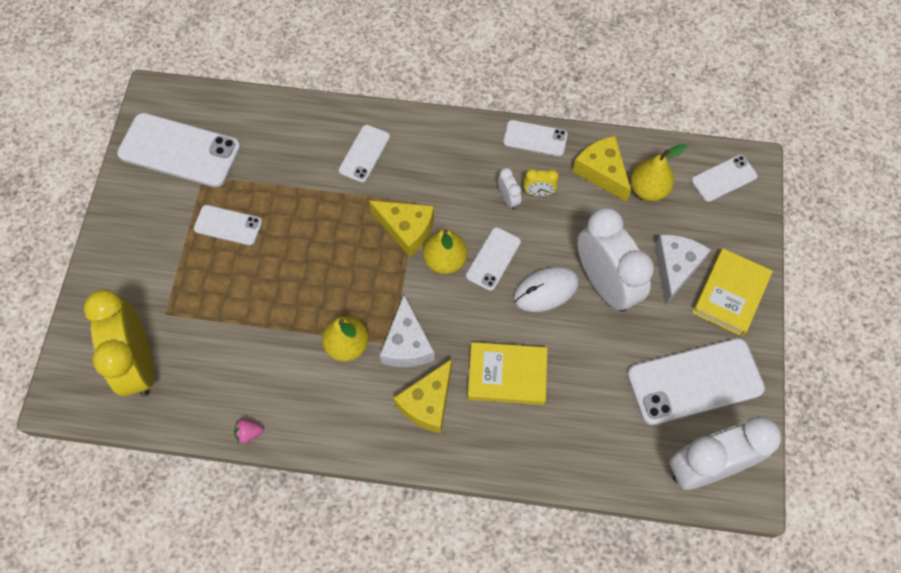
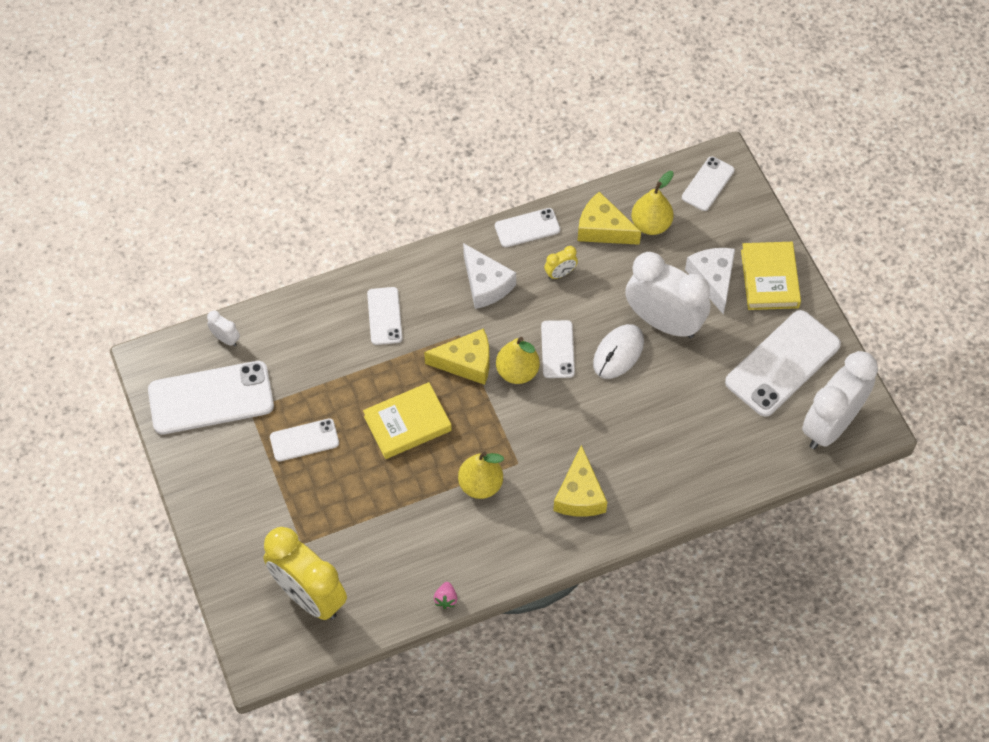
camera: 30 degrees left, 5 degrees down
pink strawberry [234,419,264,444] -> pink strawberry turned 45 degrees counterclockwise [434,582,457,609]
white cheese [380,295,435,367] -> white cheese moved to [463,243,516,309]
yellow book [468,342,548,405] -> yellow book moved to [363,382,452,459]
white clock [498,168,521,210] -> white clock moved to [207,311,240,346]

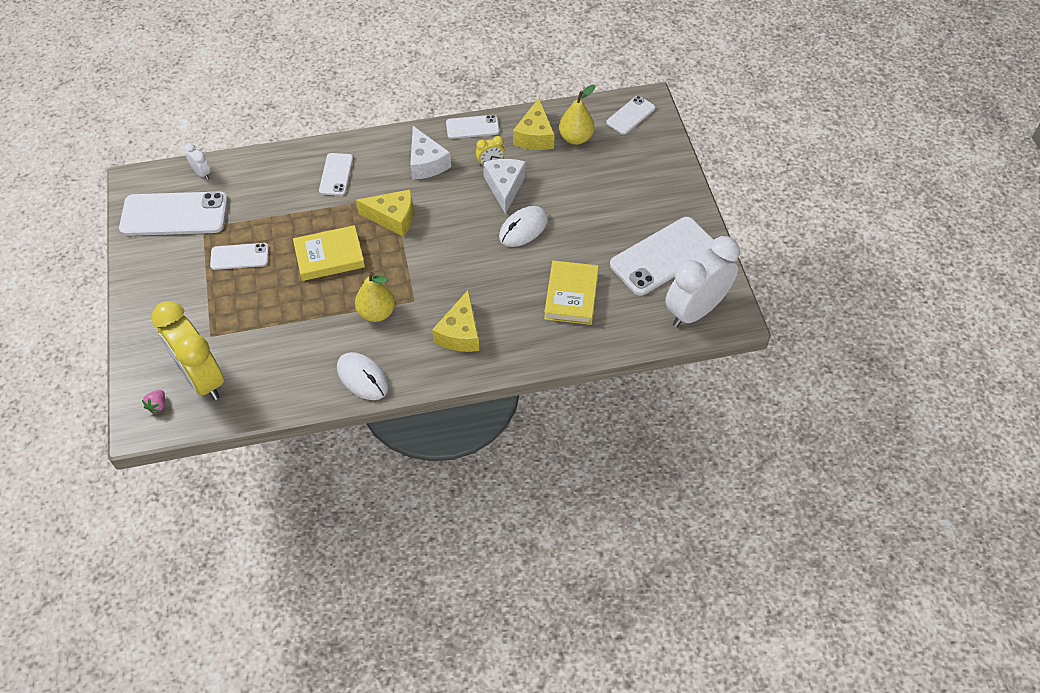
camera: 10 degrees right, 5 degrees down
pink strawberry [434,582,457,609] -> pink strawberry moved to [142,390,165,413]
yellow pear [496,337,540,384] -> none
white phone [541,320,575,378] -> none
yellow cheese [578,191,641,245] -> yellow cheese turned 120 degrees counterclockwise [513,98,555,150]
white clock [625,252,711,338] -> none
white cheese [685,248,735,314] -> white cheese moved to [483,159,526,214]
yellow book [741,242,801,310] -> yellow book moved to [544,260,599,325]
none -> white mouse [337,352,389,400]

